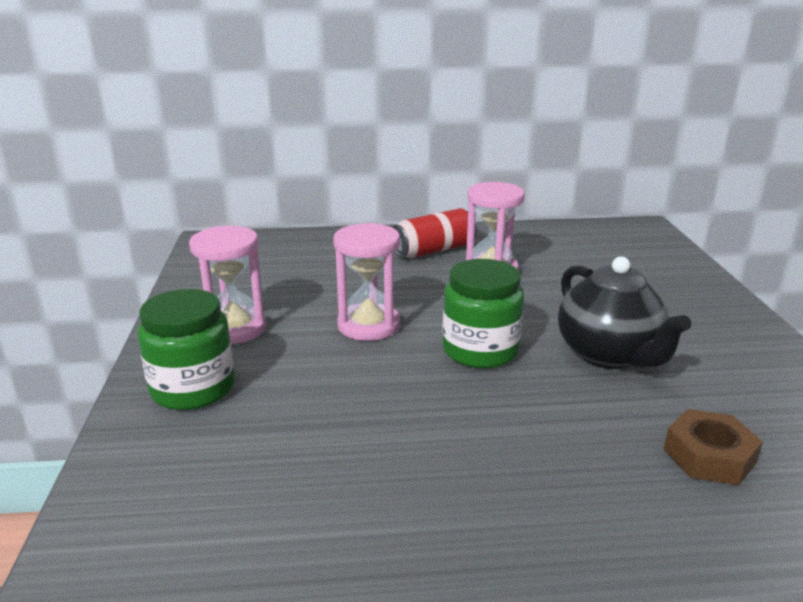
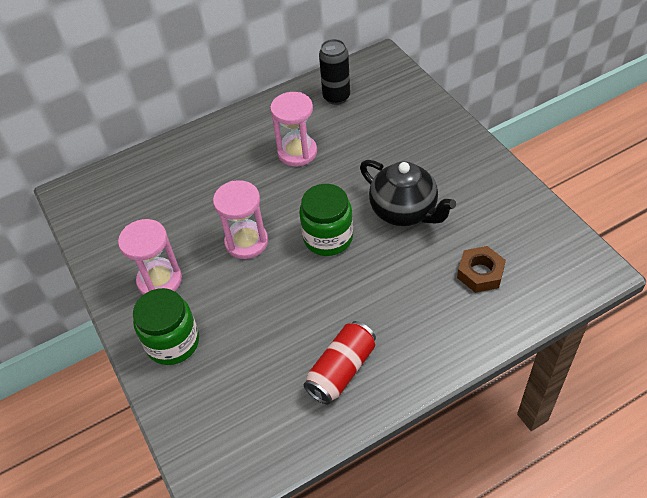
camera: 20 degrees left, 25 degrees up
red can [392,208,478,258] -> red can moved to [304,321,376,404]
none -> black can [319,39,350,105]

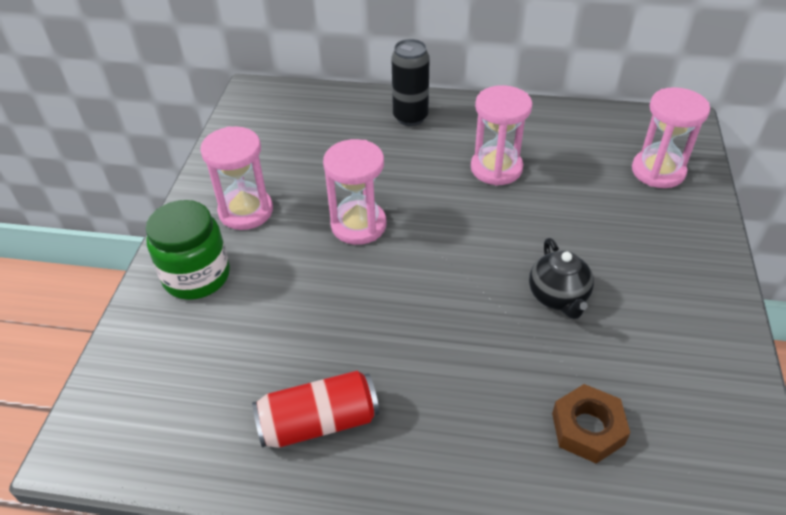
camera: 35 degrees right, 5 degrees down
green jar [299,184,353,256] -> none
black can [319,39,350,105] -> black can moved to [391,39,430,126]
black teapot [360,160,456,226] -> black teapot [529,238,594,319], size x0.65
none -> pink hourglass [632,87,710,188]

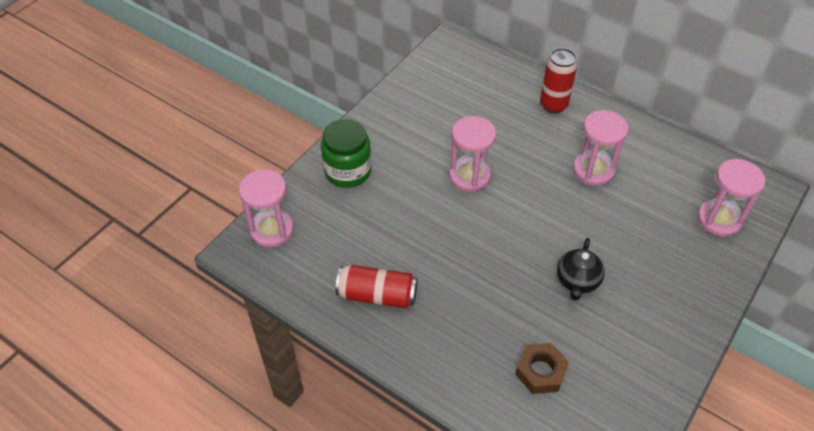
camera: 25 degrees right, 5 degrees up
pink hourglass [200,126,273,230] -> pink hourglass moved to [239,169,294,248]
black can [391,39,430,126] -> red can [540,48,577,113]

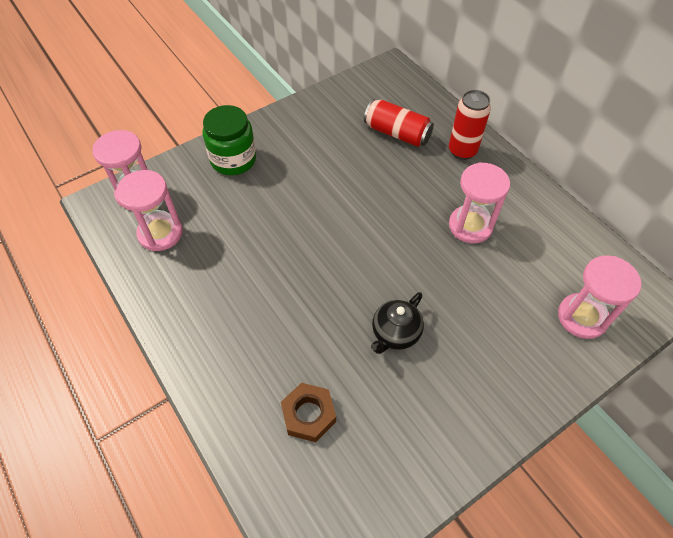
camera: 20 degrees right, 5 degrees up
red can [335,265,418,308] -> red can moved to [364,99,434,147]
pink hourglass [449,116,496,192] -> pink hourglass moved to [116,170,183,251]

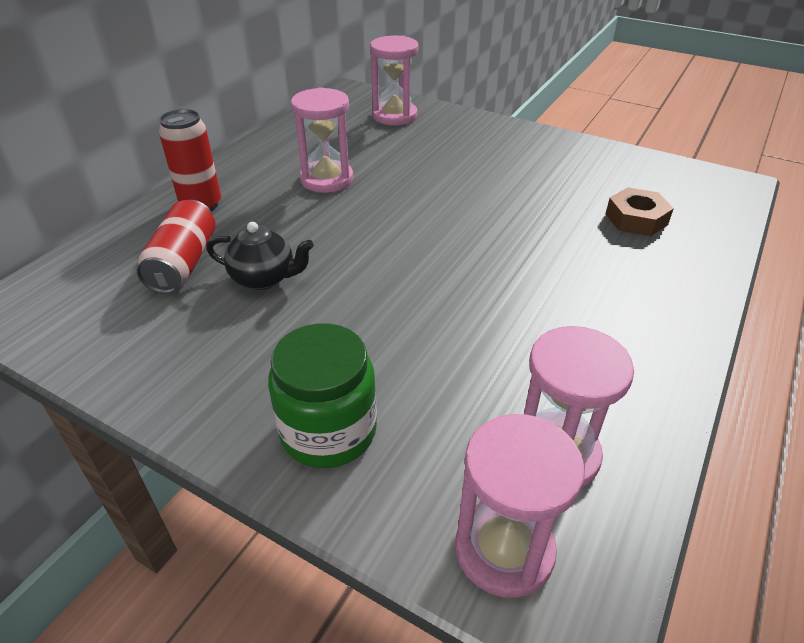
camera: 115 degrees left, 15 degrees down
black teapot [371,292,424,354] -> black teapot moved to [207,222,314,290]

